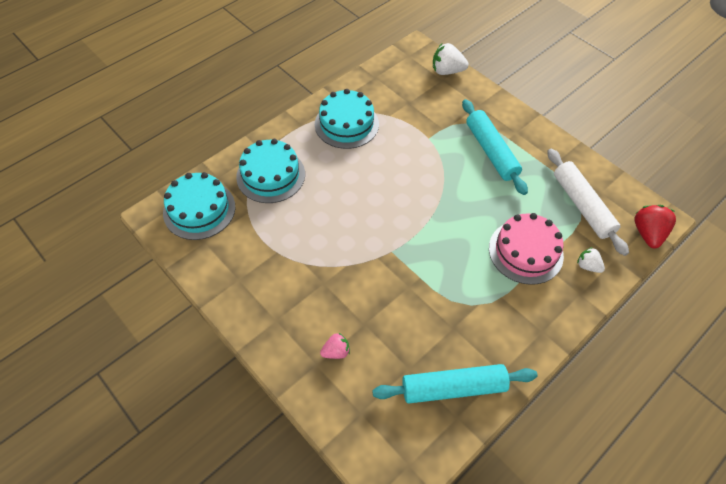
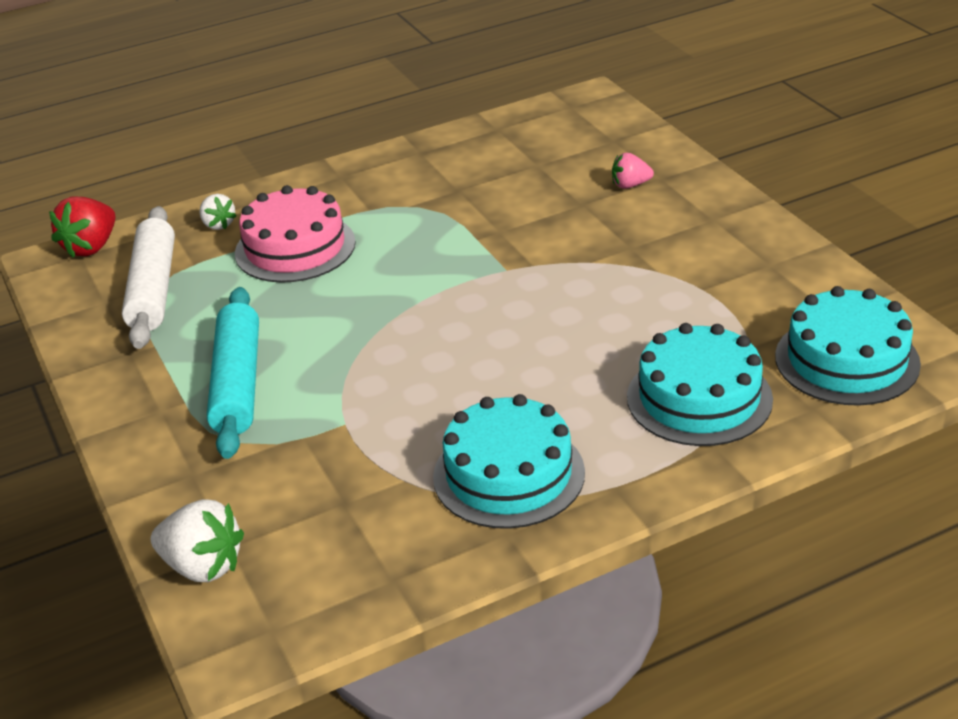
camera: 160 degrees left, 20 degrees down
turquoise rolling pin [372,364,538,403] -> none

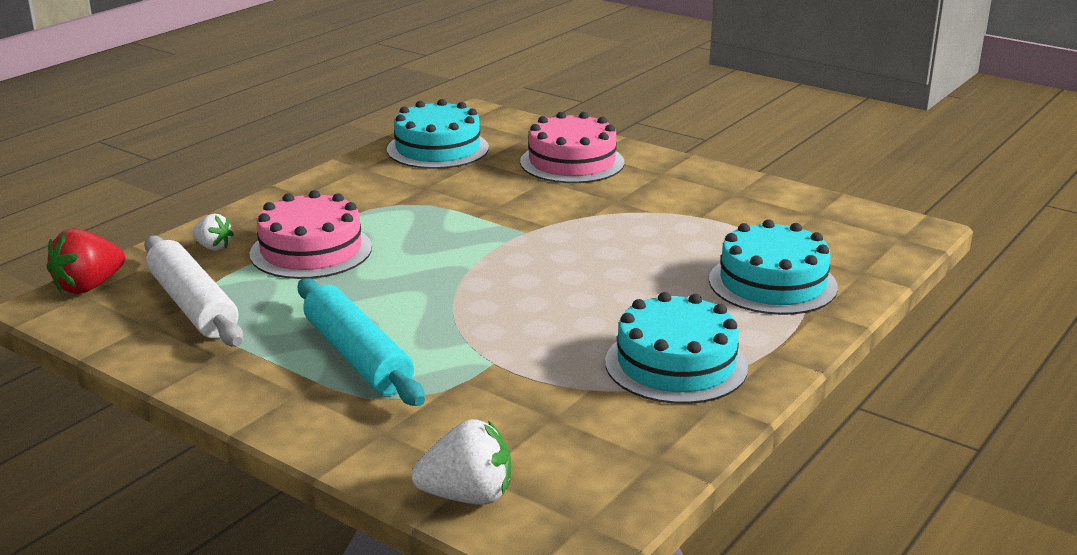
camera: 30 degrees left, 10 degrees down
red strawberry [49,197,116,258] -> red strawberry turned 45 degrees clockwise [47,228,125,294]
pink strawberry [612,153,654,189] -> pink cake [520,112,624,183]
turquoise cake [775,286,921,406] -> turquoise cake moved to [387,99,489,169]

